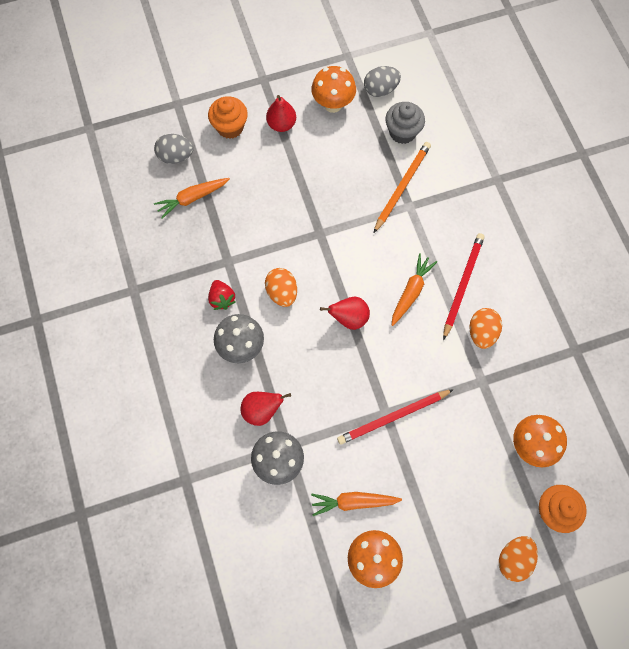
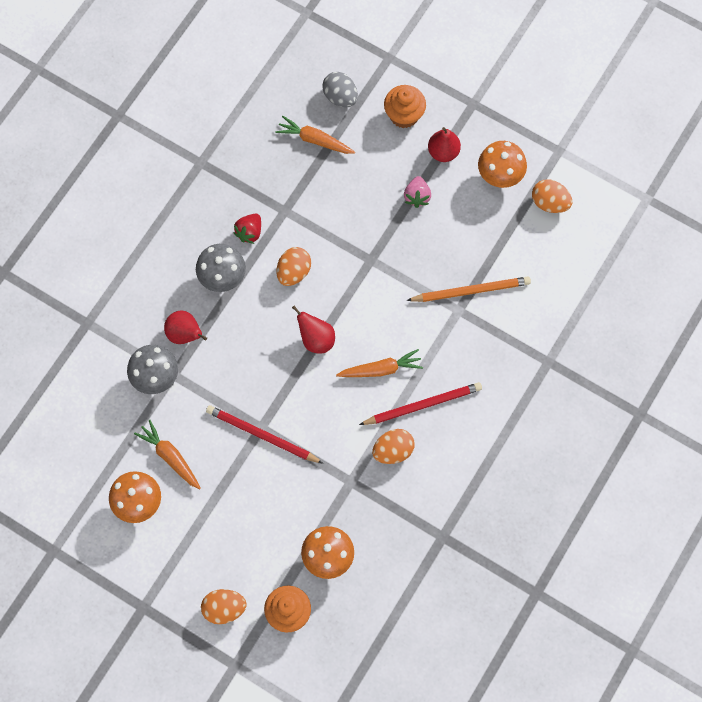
camera: 50 degrees right, 0 degrees up
grey egg [364,66,401,97] -> orange egg [532,179,572,213]
grey cupcake [386,102,425,144] -> none
none -> pink strawberry [404,176,431,208]

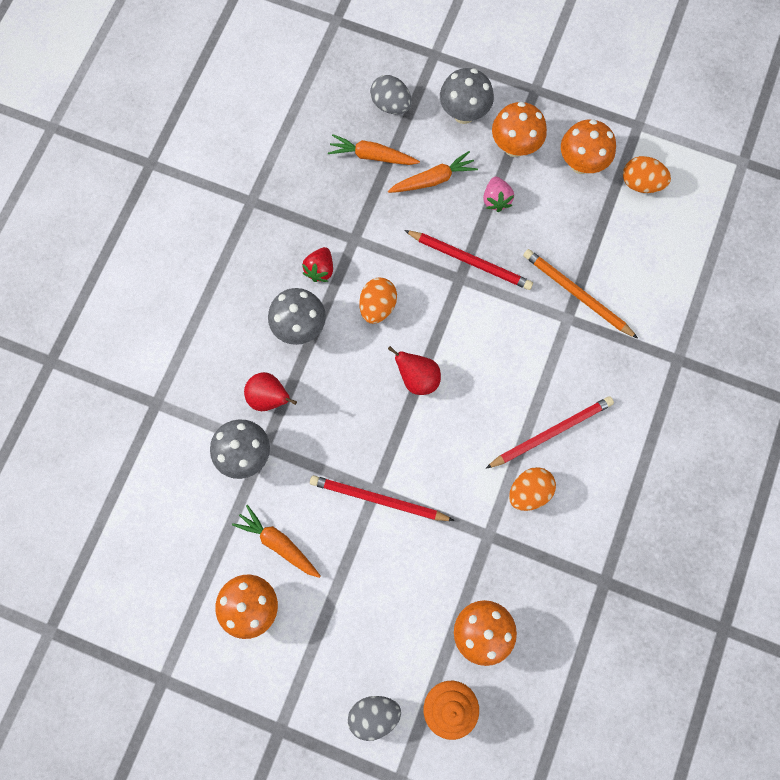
camera: 10 degrees left, 5 degrees up
orange egg [201,589,247,624] -> grey egg [348,696,401,741]
orange carrot [336,349,423,377] -> orange carrot moved to [388,151,478,193]
orange cupcake [384,85,426,128] -> grey mushroom [440,68,494,124]
orange pencil [406,277,531,302] -> orange pencil turned 120 degrees counterclockwise [523,249,638,339]
red pear [428,127,461,162] -> orange mushroom [492,102,547,157]
none -> red pencil [404,230,533,290]

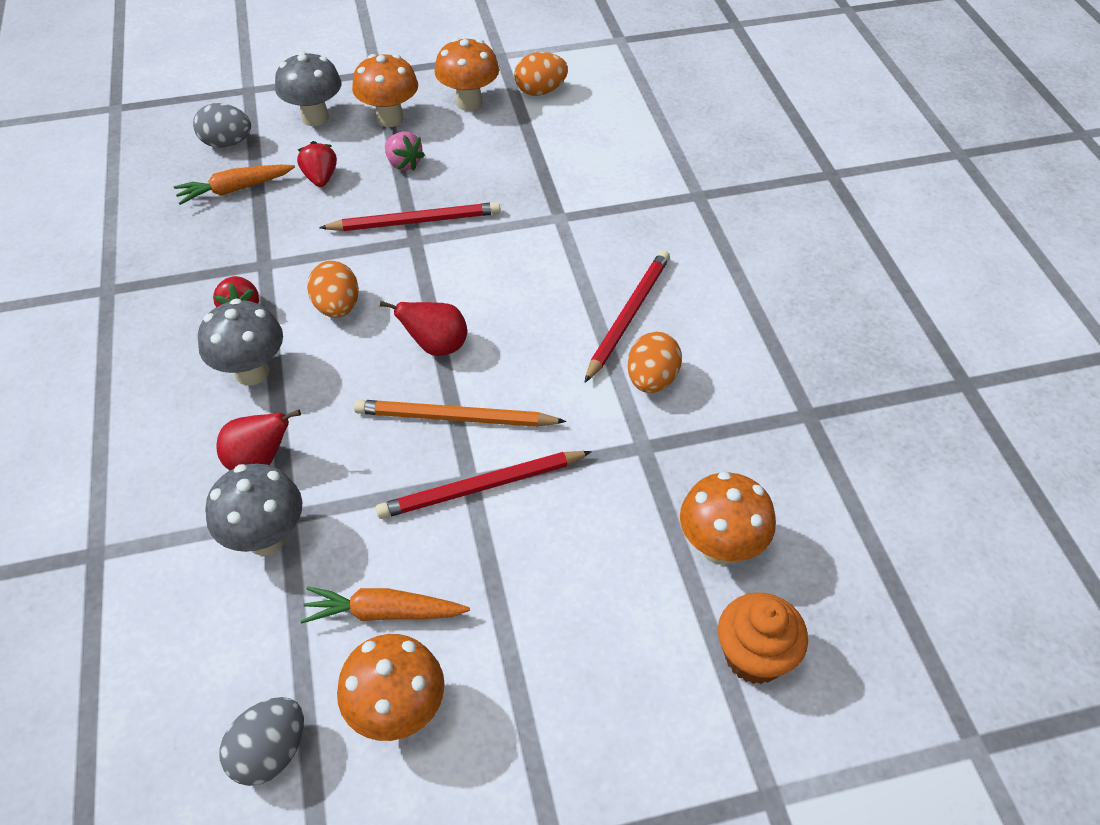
camera: 35 degrees left, 25 degrees down
grey egg [348,696,401,741] -> grey egg moved to [220,697,304,786]
orange carrot [388,151,478,193] -> red strawberry [297,141,337,187]
orange pencil [523,249,638,339] -> orange pencil moved to [354,400,566,427]

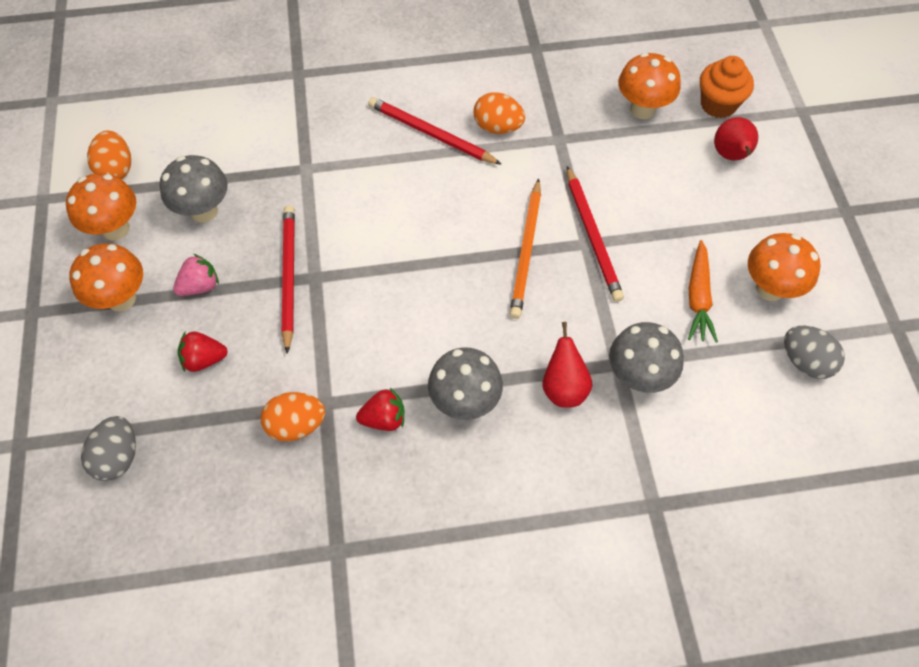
camera: 85 degrees left, 10 degrees up
orange carrot [174,165,295,205] -> none
grey mushroom [275,51,341,126] -> grey mushroom moved to [160,155,228,223]
orange egg [307,261,359,318] -> orange egg moved to [260,392,325,441]
red pear [380,301,467,356] -> red pear moved to [714,117,758,161]

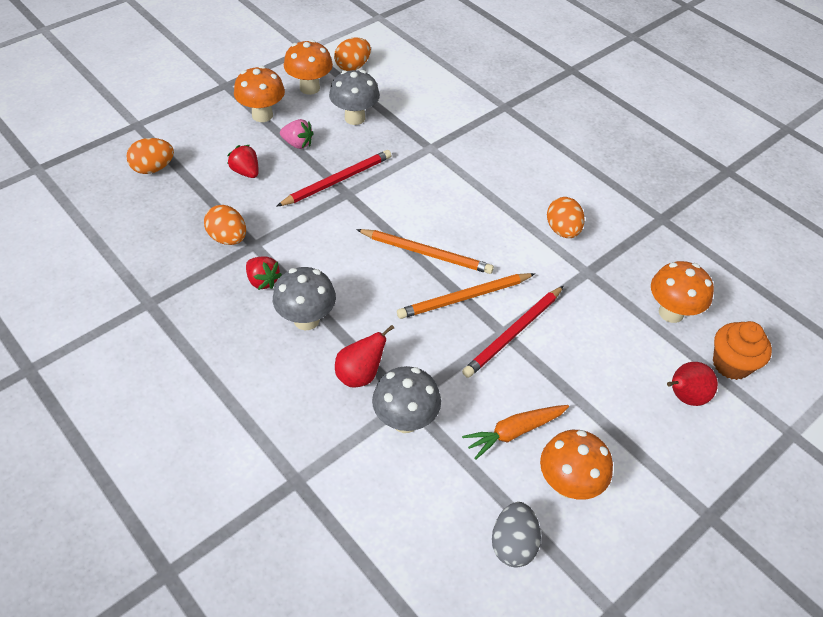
camera: 55 degrees right, 10 degrees down
grey egg [81,416,136,481] -> orange egg [126,138,174,174]
red pencil [368,97,502,165] -> none
none -> orange pencil [356,229,494,274]

